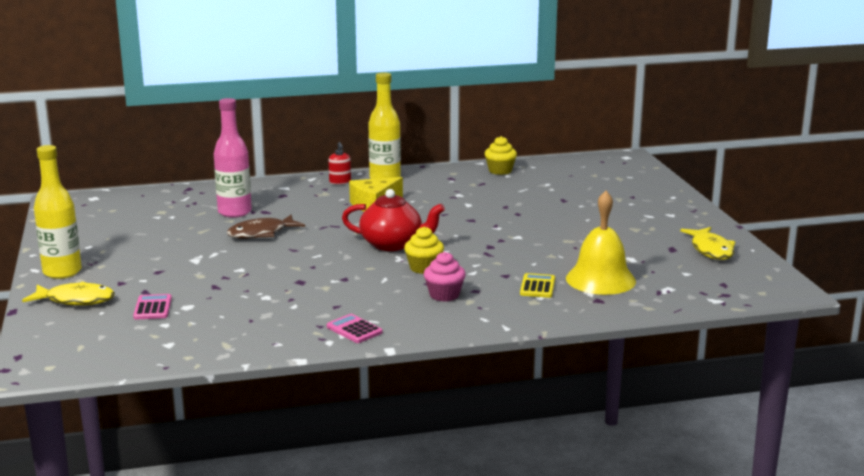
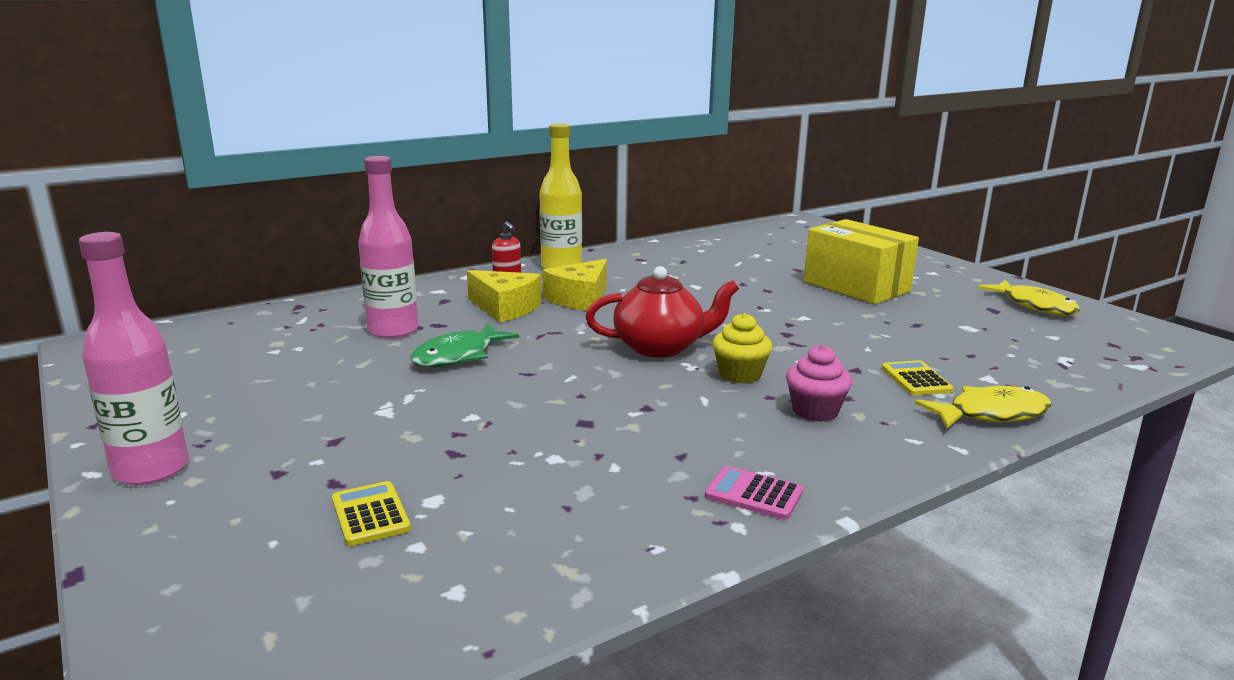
camera: 20 degrees left, 0 degrees up
yellow fish [22,281,115,305] -> yellow fish moved to [915,386,1051,429]
yellow bottle [34,145,82,279] -> pink bottle [79,232,189,485]
pink calculator [133,294,172,319] -> yellow calculator [332,481,411,546]
brown fish [227,215,305,239] -> green fish [410,324,519,367]
yellow cupcake [485,136,517,175] -> none
yellow bell [566,191,636,295] -> none
none -> yellow cheese [467,270,541,322]
none -> yellow box [804,219,919,304]

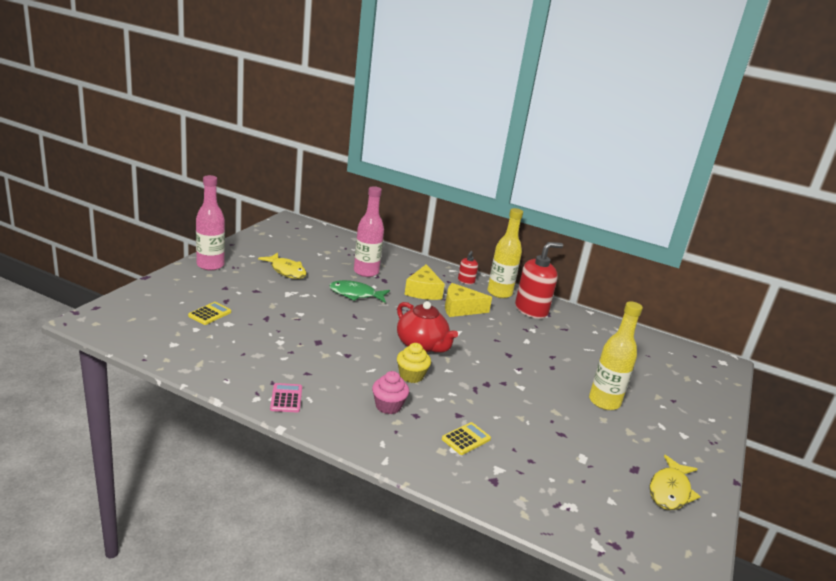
camera: 55 degrees right, 5 degrees up
yellow box [804,219,919,304] -> yellow bottle [589,301,643,410]
yellow fish [915,386,1051,429] -> yellow fish moved to [258,252,307,279]
none -> red soap dispenser [515,242,563,319]

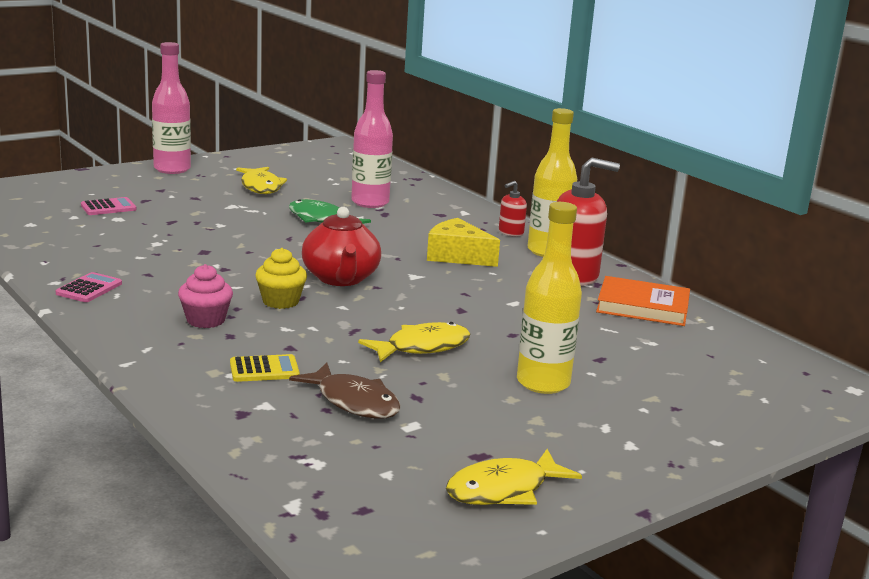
camera: 30 degrees right, 5 degrees down
yellow calculator [188,302,231,325] -> pink calculator [81,197,137,215]
yellow cheese [404,264,445,300] -> none
none -> brown fish [289,363,401,418]
none -> yellow fish [358,322,471,362]
none -> orange book [596,276,690,326]

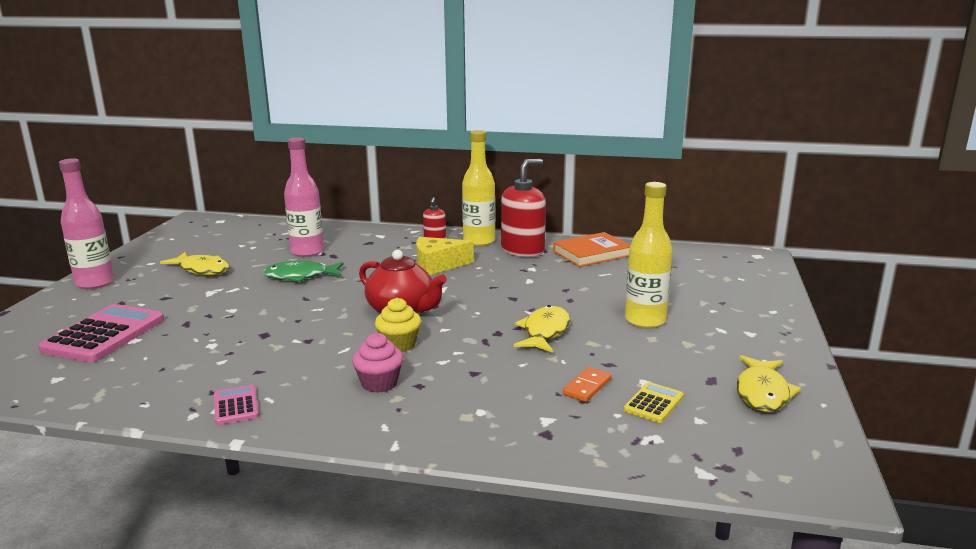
camera: 40 degrees left, 0 degrees up
pink calculator [81,197,137,215] -> pink calculator [38,304,164,362], size x2.00
yellow calculator [230,354,300,382] -> yellow calculator moved to [624,382,684,423]
brown fish [289,363,401,418] -> orange domino [563,367,612,402]

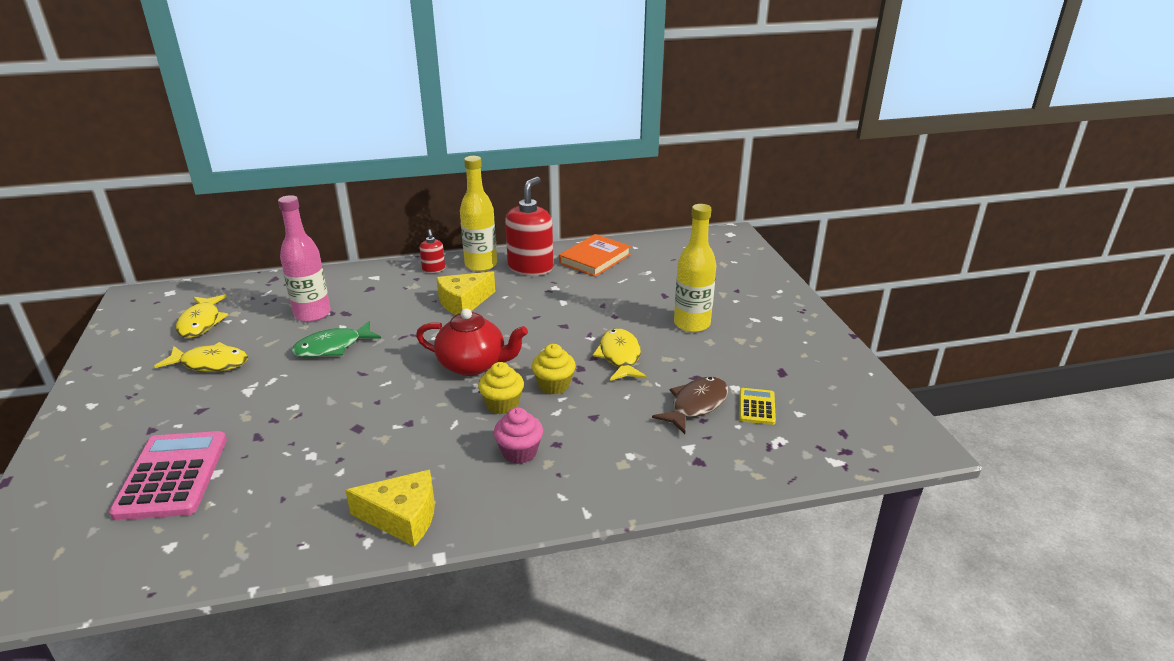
camera: 25 degrees left, 10 degrees up
pink bottle [59,158,114,289] -> none
pink calculator [214,385,259,425] -> yellow cheese [345,470,435,547]
orange domino [563,367,612,402] -> brown fish [652,377,728,434]
yellow fish [737,355,801,412] -> yellow fish moved to [176,294,228,338]
none -> yellow cupcake [532,344,576,394]

